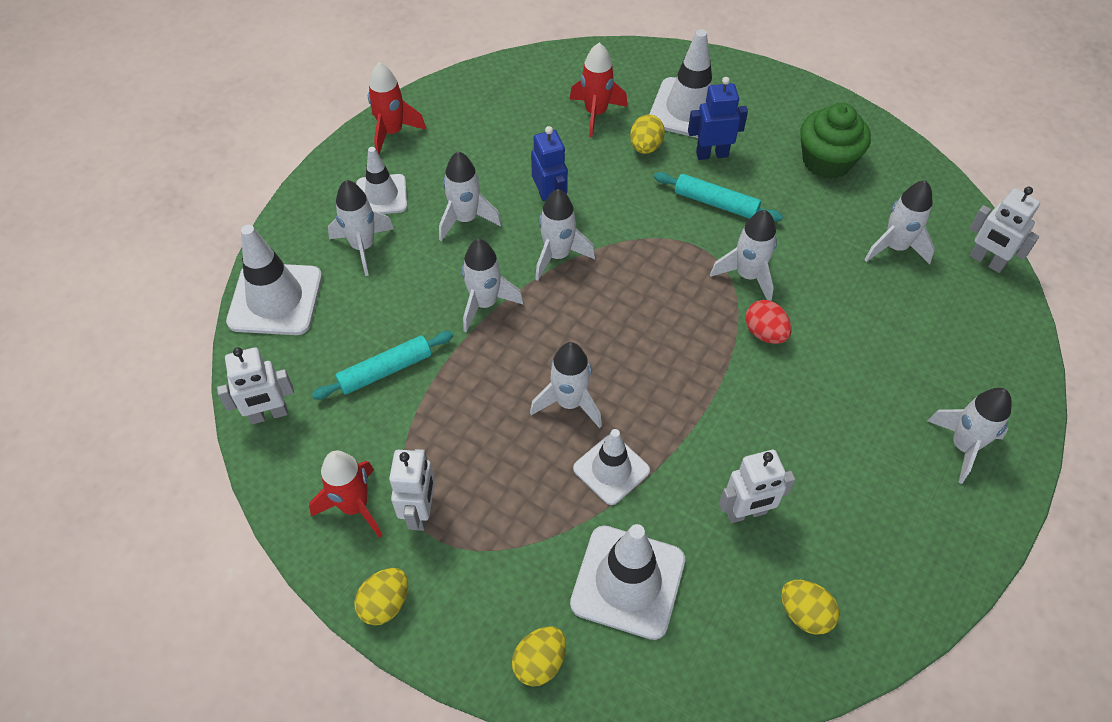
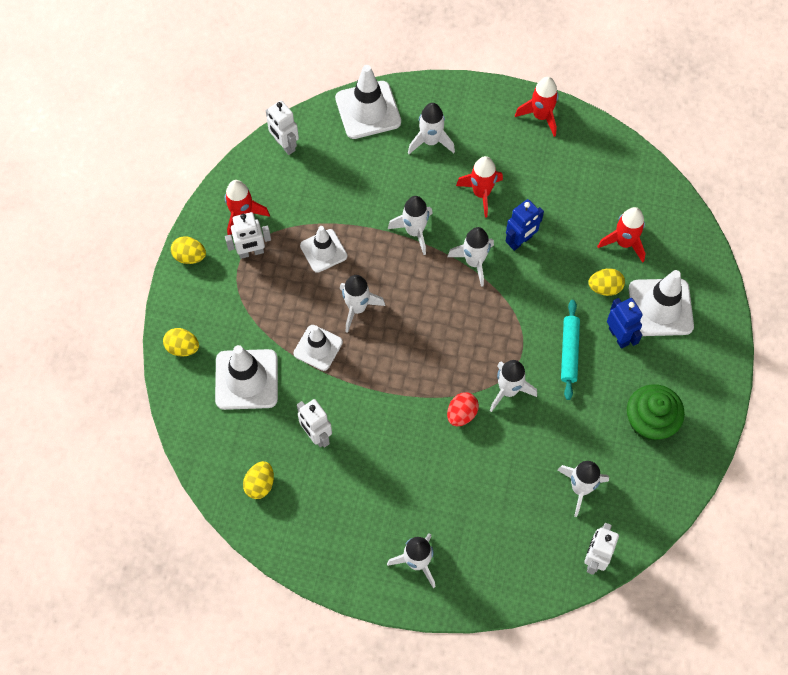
camera: 70 degrees right, 10 degrees up
turquoise rolling pin [312,331,453,400] -> none
white traffic cone [356,147,407,214] -> white traffic cone moved to [300,226,347,273]
white rocket [439,151,501,241] -> red rocket [456,156,503,218]

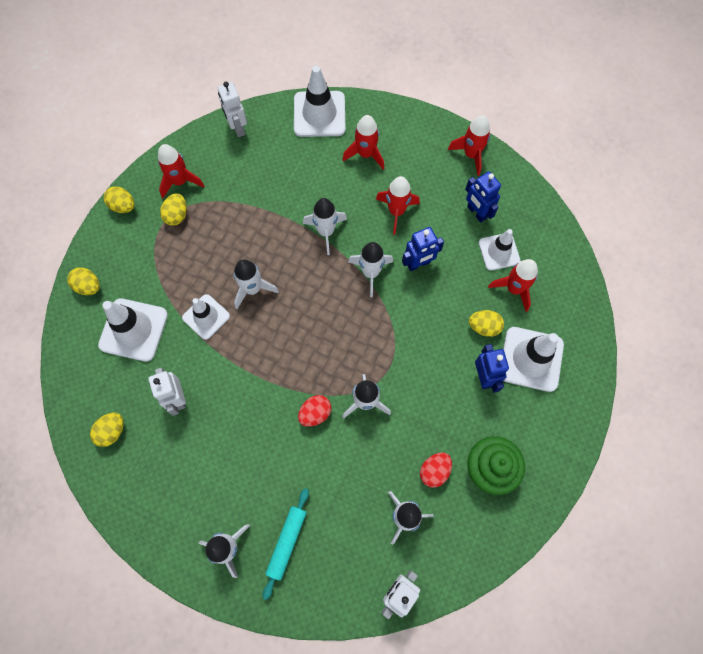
camera: 15 degrees right, 5 degrees up
white robot [225,212,271,259] -> yellow egg [160,193,187,226]
white traffic cone [300,226,347,273] -> white traffic cone moved to [478,229,520,271]
white rocket [408,103,455,154] -> red rocket [342,115,384,169]
turquoise rolling pin [561,300,580,400] -> turquoise rolling pin moved to [263,488,309,600]
none -> red egg [420,453,452,488]
none -> blue robot [465,171,501,223]

